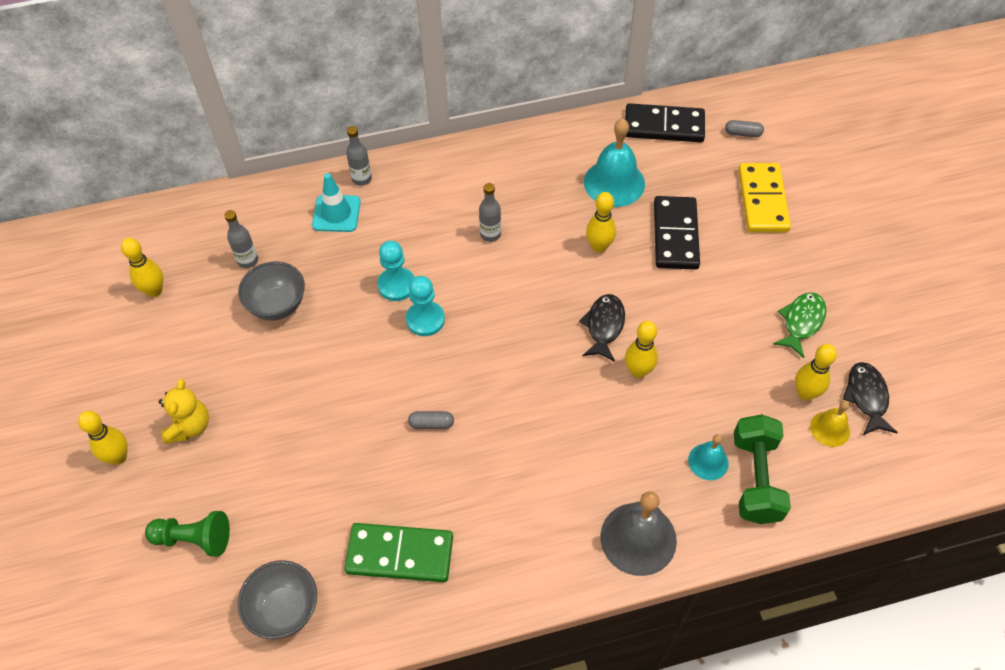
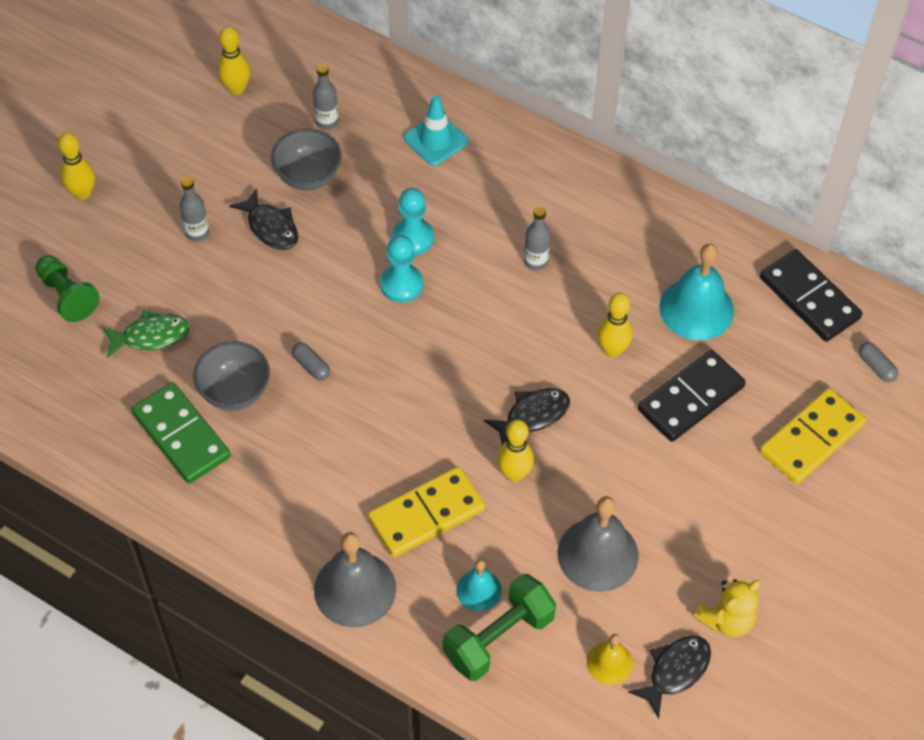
camera: 45 degrees right, 0 degrees up
yellow teddy bear [159,379,209,443] -> yellow teddy bear moved to [694,579,761,637]
grey bowl [237,561,317,639] -> grey bowl moved to [193,341,270,411]
grey bottle [346,126,372,186] -> grey bottle moved to [180,177,209,242]
green fish [773,292,826,358] -> green fish moved to [102,310,190,358]
yellow bowling pin [795,344,837,401] -> none
none -> black fish [229,188,298,250]
none -> yellow domino [368,466,485,557]
none -> grey bell [557,496,639,592]

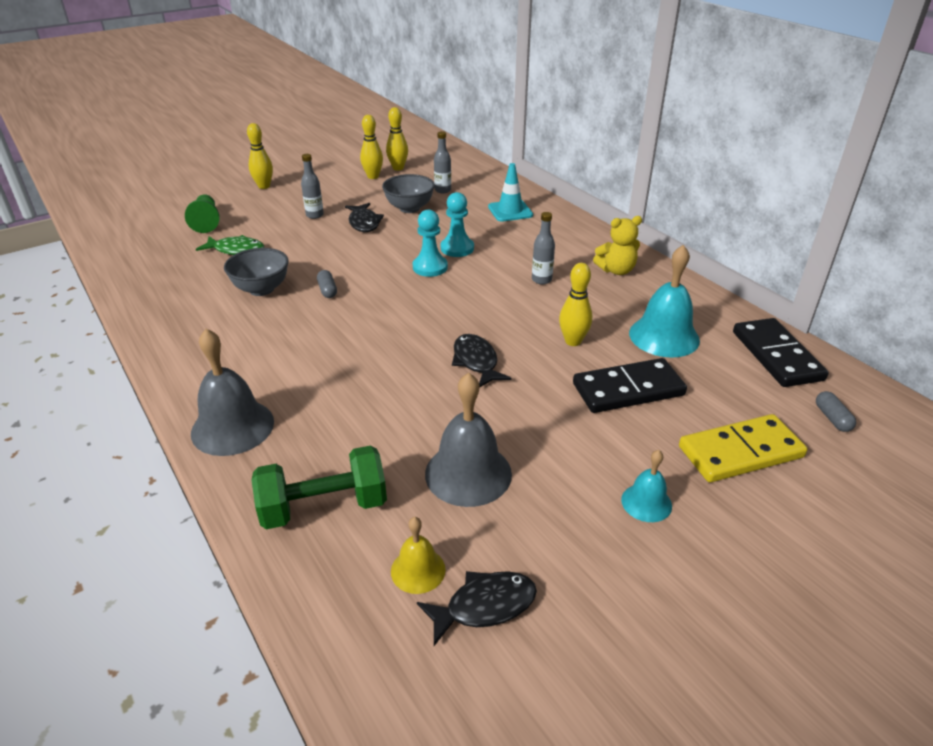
camera: 25 degrees right, 20 degrees down
green domino [131,382,231,483] -> none
yellow domino [368,466,485,557] -> none
turquoise bell [456,560,502,611] -> turquoise bell moved to [621,450,672,522]
black fish [484,388,570,445] -> black fish turned 105 degrees counterclockwise [452,334,512,388]
yellow bowling pin [497,420,534,482] -> yellow bowling pin moved to [360,115,383,179]
yellow teddy bear [694,579,761,637] -> yellow teddy bear moved to [593,216,642,275]

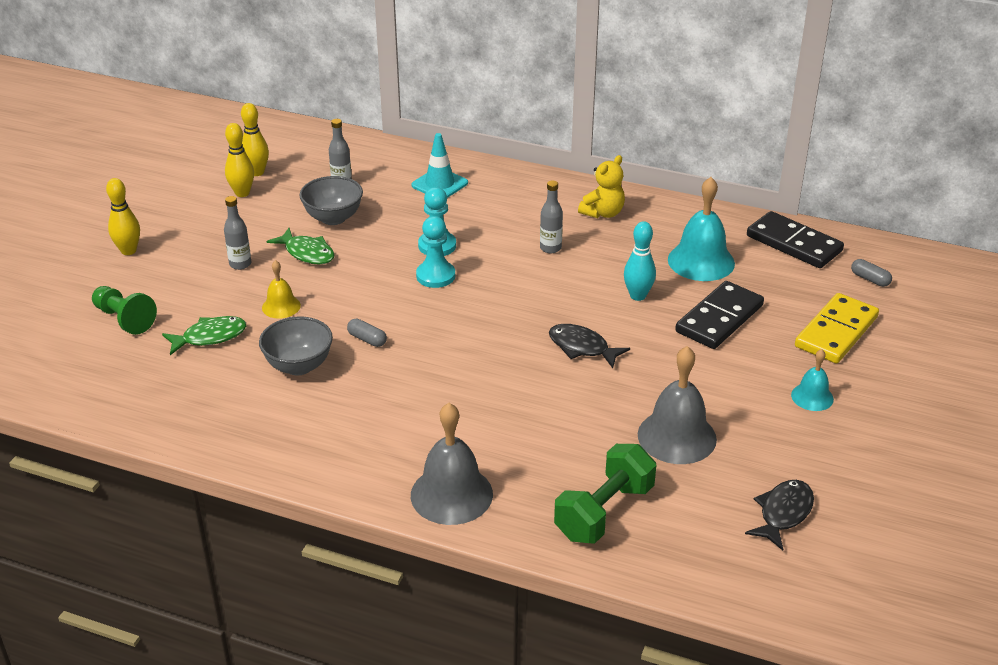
camera: 35 degrees left, 0 degrees up
black fish [345,203,384,232] -> green fish [267,228,334,264]
yellow bell [391,517,446,594] -> yellow bell moved to [262,260,301,319]
yellow bowling pin [559,263,592,346] -> turquoise bowling pin [624,221,656,301]

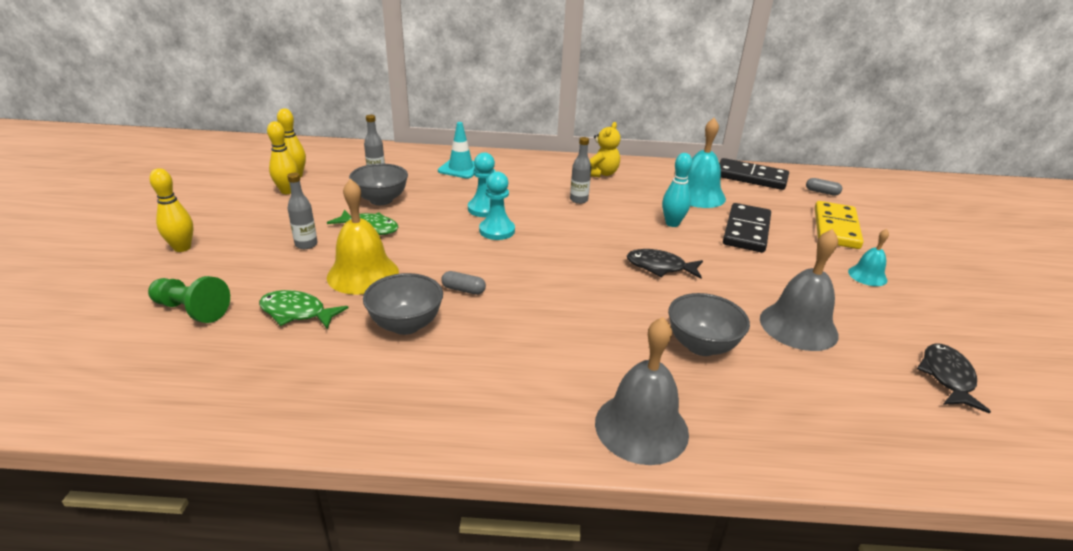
camera: 20 degrees left, 5 degrees down
green fish [162,316,246,355] -> green fish turned 120 degrees counterclockwise [259,290,348,330]
yellow bell [262,260,301,319] -> yellow bell [327,179,399,295], size x1.82
green dumbbell [554,444,656,544] -> none
none -> grey bowl [668,293,750,356]

